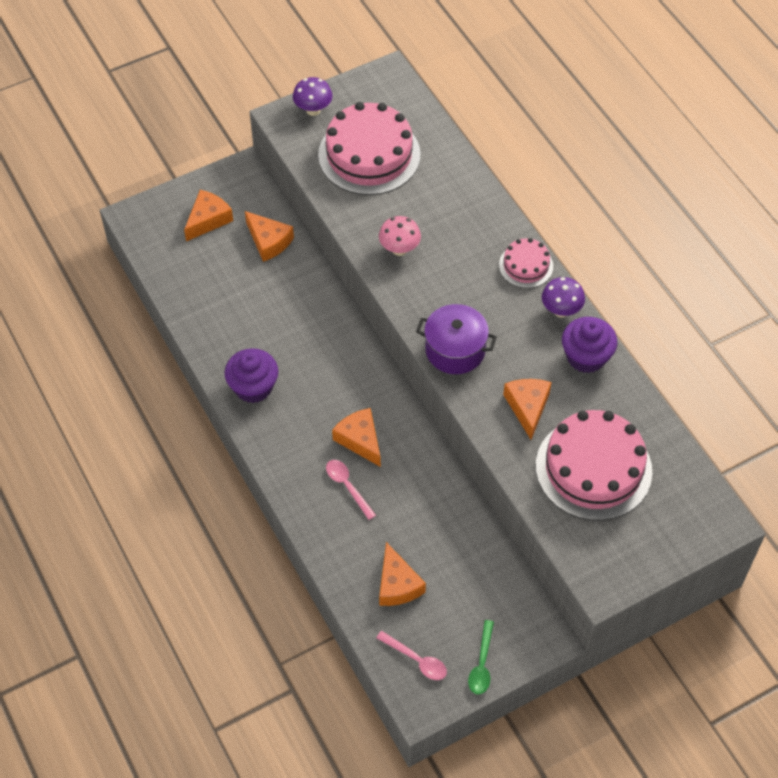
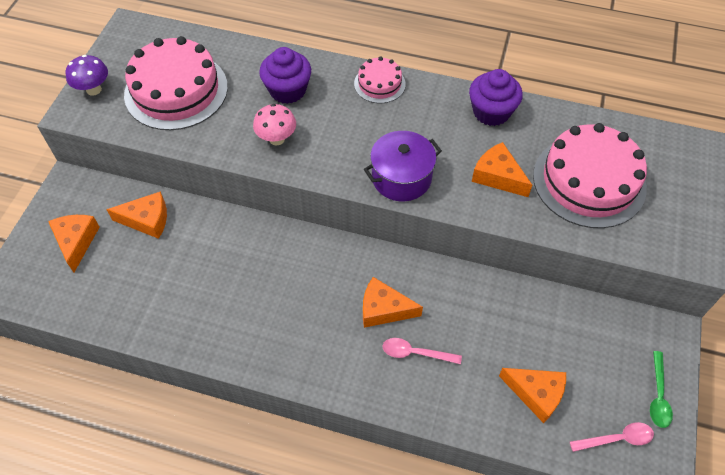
camera: 45 degrees left, 0 degrees up
purple cupcake [224,348,278,403] -> purple cupcake moved to [259,47,311,104]
green spoon [468,620,494,694] -> green spoon turned 45 degrees clockwise [650,351,673,428]
purple mushroom [542,277,585,318] -> none

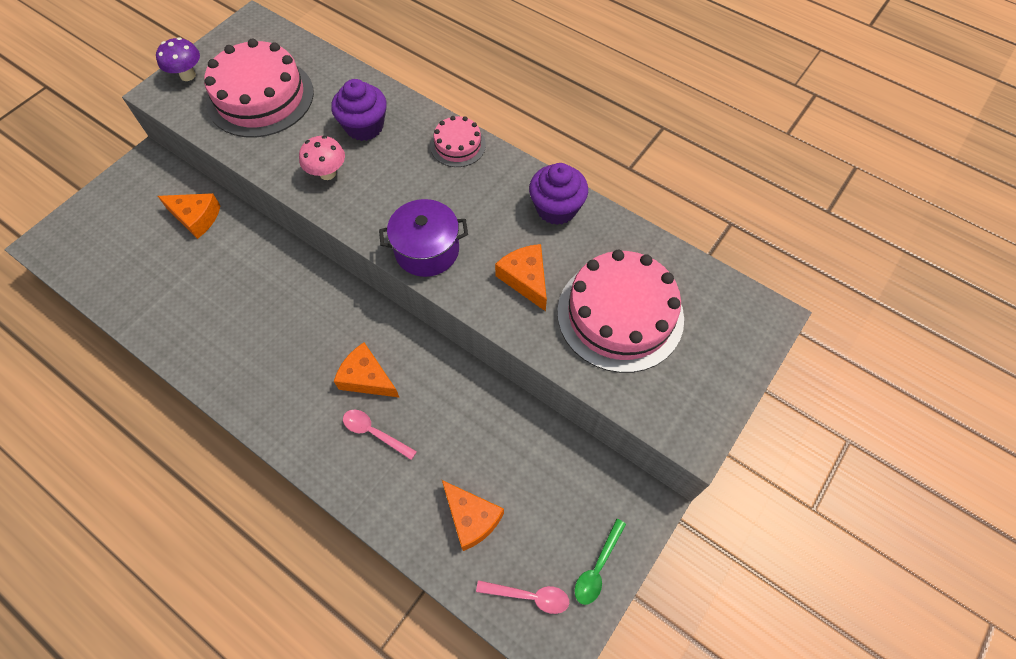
camera: 20 degrees right, 5 degrees up
orange cheese [48,215,100,272] -> none

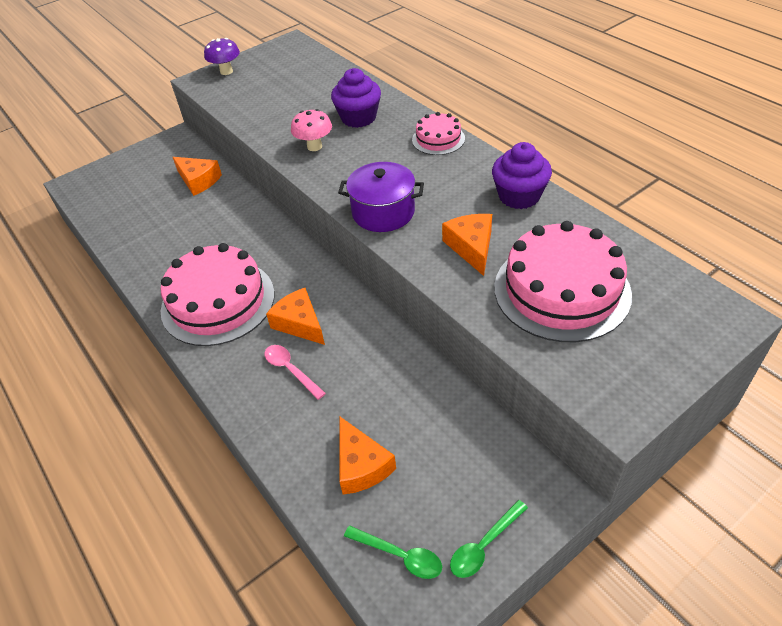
camera: 20 degrees right, 15 degrees down
pink cake [204,39,314,138] -> pink cake moved to [161,243,275,346]
pink spoon [476,580,569,614] -> green spoon [344,525,442,579]

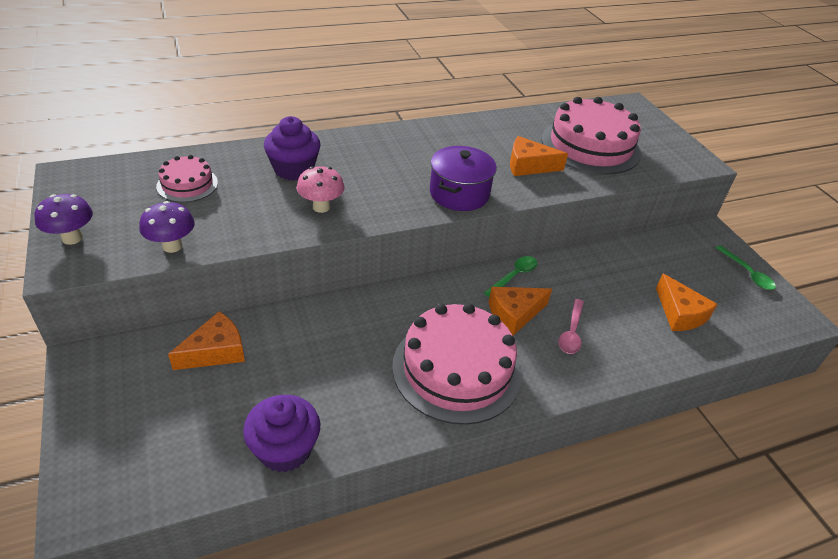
camera: 80 degrees left, 5 degrees down
pink spoon [264,345,326,400] -> pink spoon turned 45 degrees counterclockwise [559,299,584,354]
orange cheese [339,416,396,495] -> orange cheese turned 75 degrees clockwise [656,274,718,331]
green spoon [344,525,442,579] -> green spoon moved to [484,256,537,297]
pink cake [412,112,465,155] -> pink cake moved to [156,155,218,202]
purple cupcake [492,142,552,209] -> purple cupcake moved to [243,395,320,472]
none -> purple mushroom [139,201,195,253]

